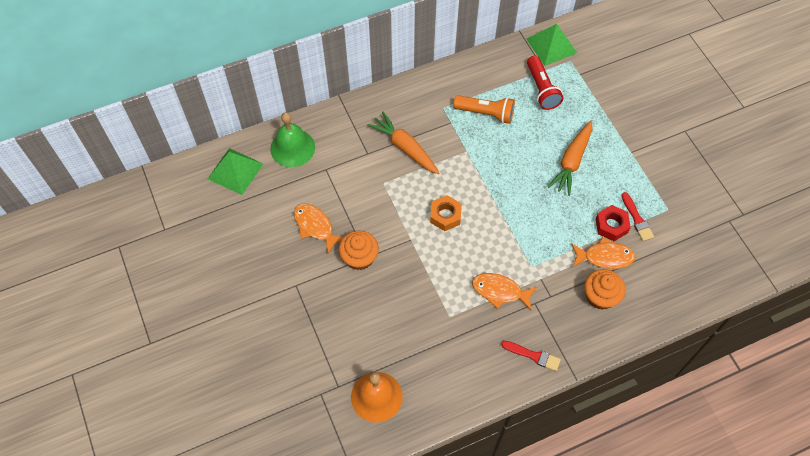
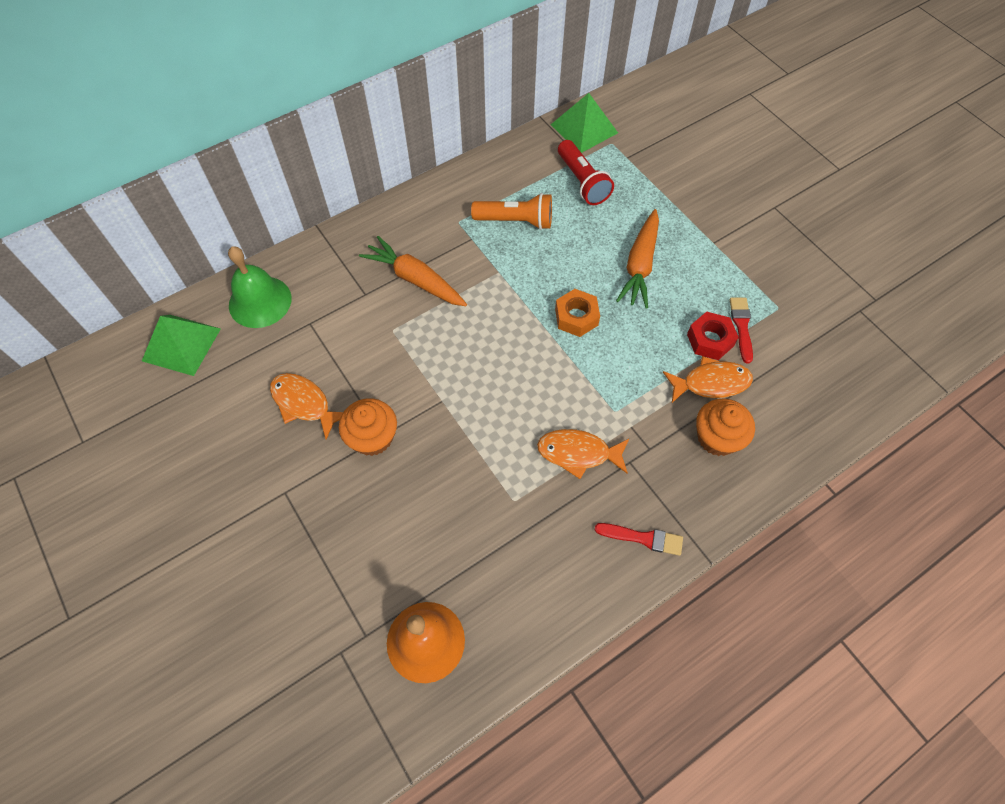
camera: 10 degrees left, 0 degrees up
orange nut [430,195,462,231] -> orange nut moved to [555,289,600,337]
red brush [622,192,654,241] -> red brush turned 150 degrees counterclockwise [730,297,753,363]

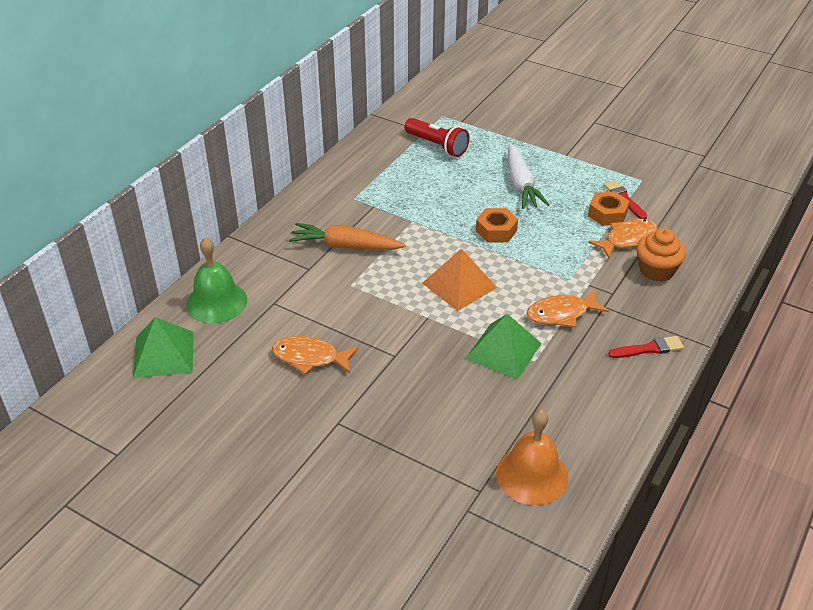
camera: 25 degrees left, 20 degrees down
orange cupcake [339,398,397,456] -> none
orange flashlight [471,193,552,230] -> none
green pyramid [551,93,618,153] -> green pyramid moved to [465,314,542,380]
orange carrot [616,209,659,309] -> white carrot [508,144,549,209]
red nut [687,312,739,360] -> orange nut [588,191,630,226]
none -> orange pyramid [422,248,497,311]

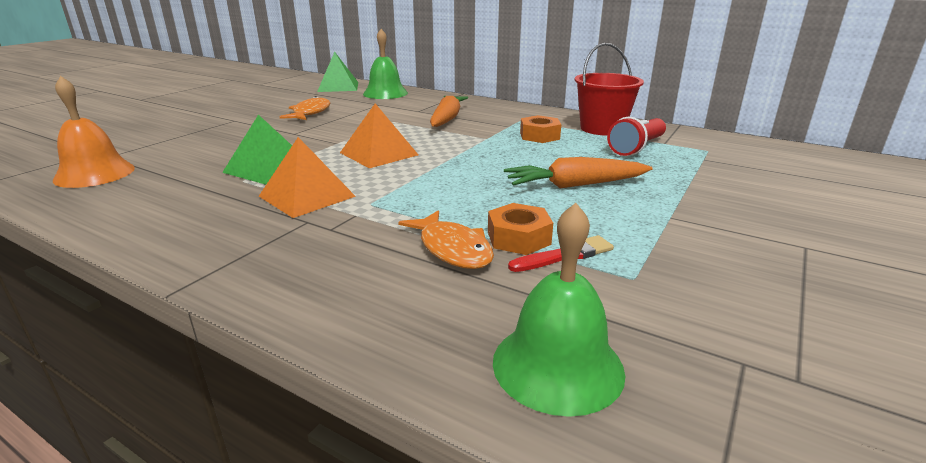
camera: 90 degrees right, 15 degrees down
orange nut [476,208,518,242] -> orange nut moved to [520,115,561,143]
white carrot [508,144,549,209] -> orange carrot [504,157,653,188]
orange fish [527,289,609,327] -> orange pyramid [259,137,356,218]
red brush [608,336,684,358] -> none
orange cupcake [636,228,686,282] -> none
none -> green bell [493,203,625,417]
none -> red bucket [574,43,644,136]

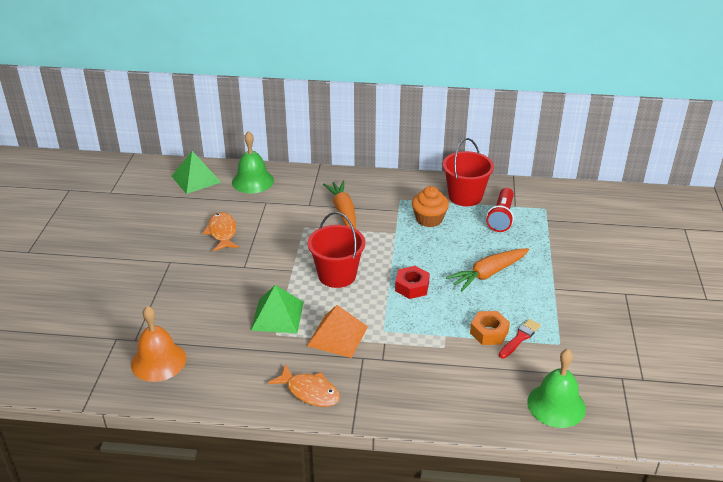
camera: 25 degrees left, 10 degrees up
orange pyramid [340,104,418,168] -> red bucket [308,212,365,288]
orange fish [398,210,494,269] -> orange fish moved to [268,364,340,407]
orange nut [520,115,561,143] -> orange cupcake [412,186,449,227]
none -> red nut [395,266,430,299]

